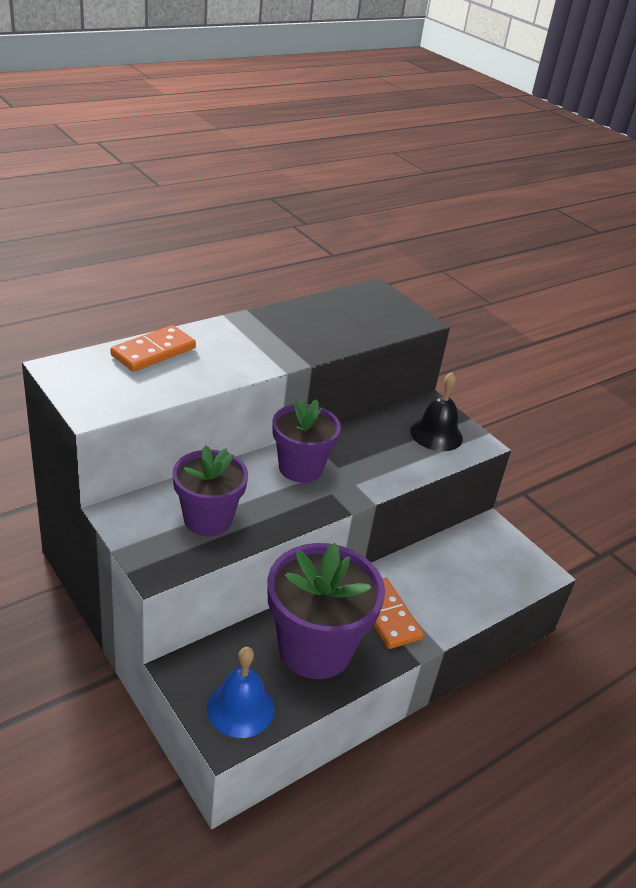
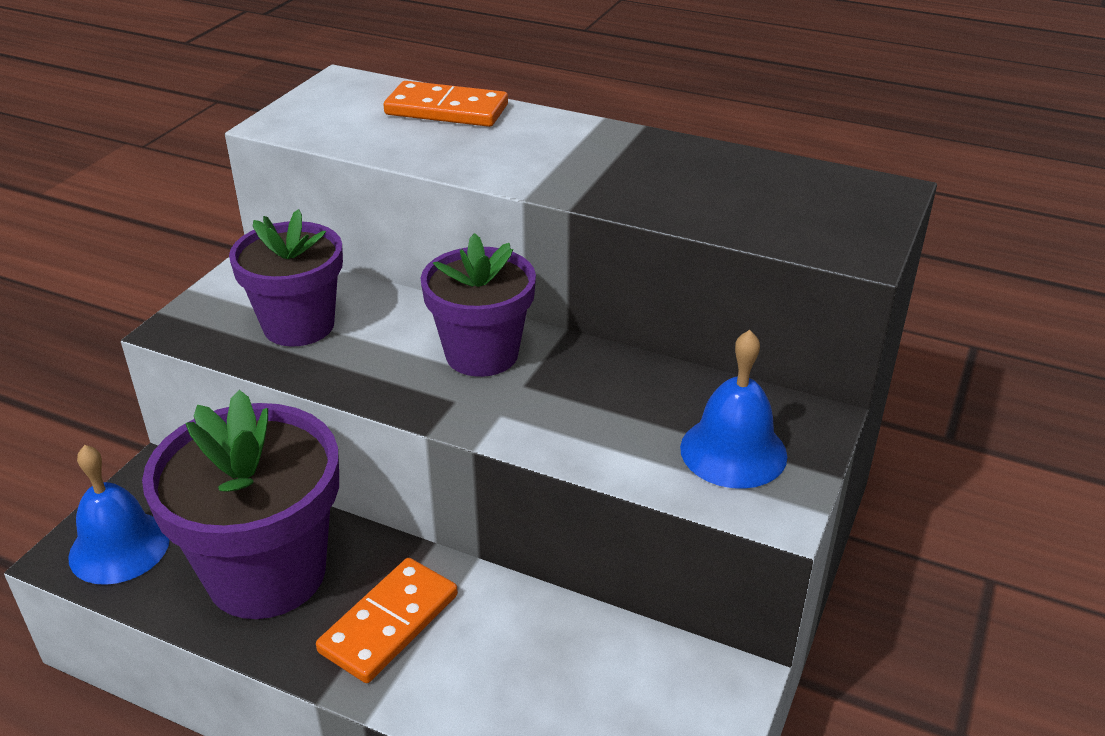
camera: 65 degrees right, 0 degrees up
black bell [410,372,463,451] -> blue bell [680,330,787,489]

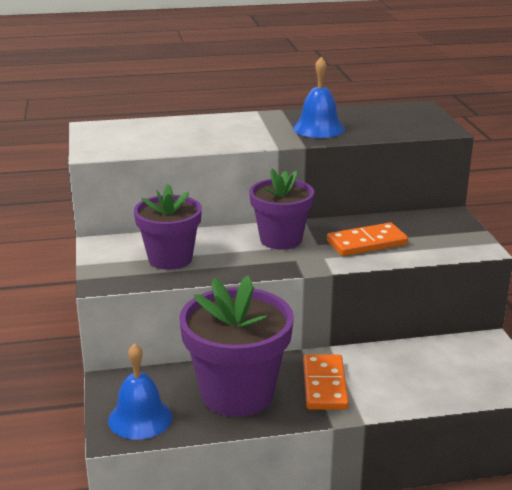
camera: 35 degrees left, 10 degrees down
orange domino [383,81,508,127] -> orange domino moved to [327,223,408,256]
blue bell [680,330,787,489] -> blue bell moved to [293,56,345,138]

